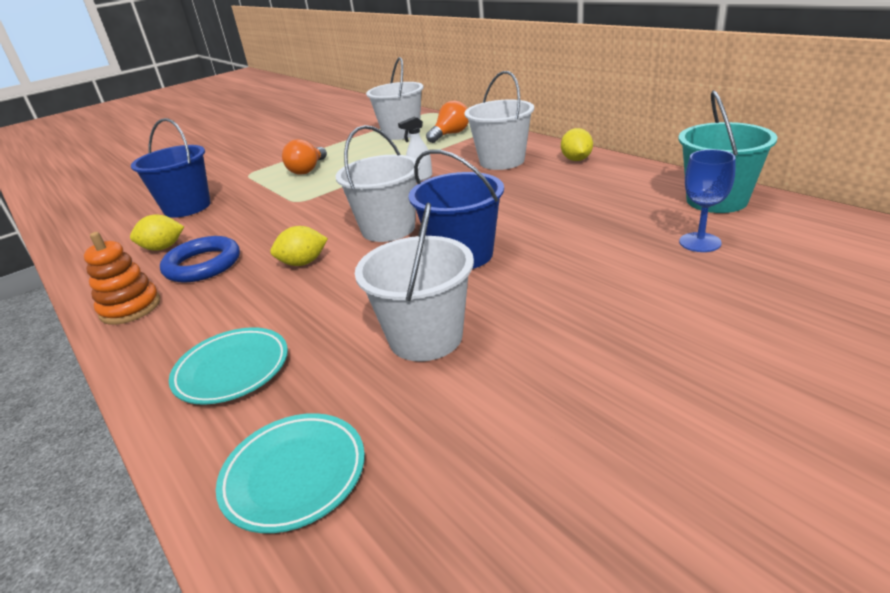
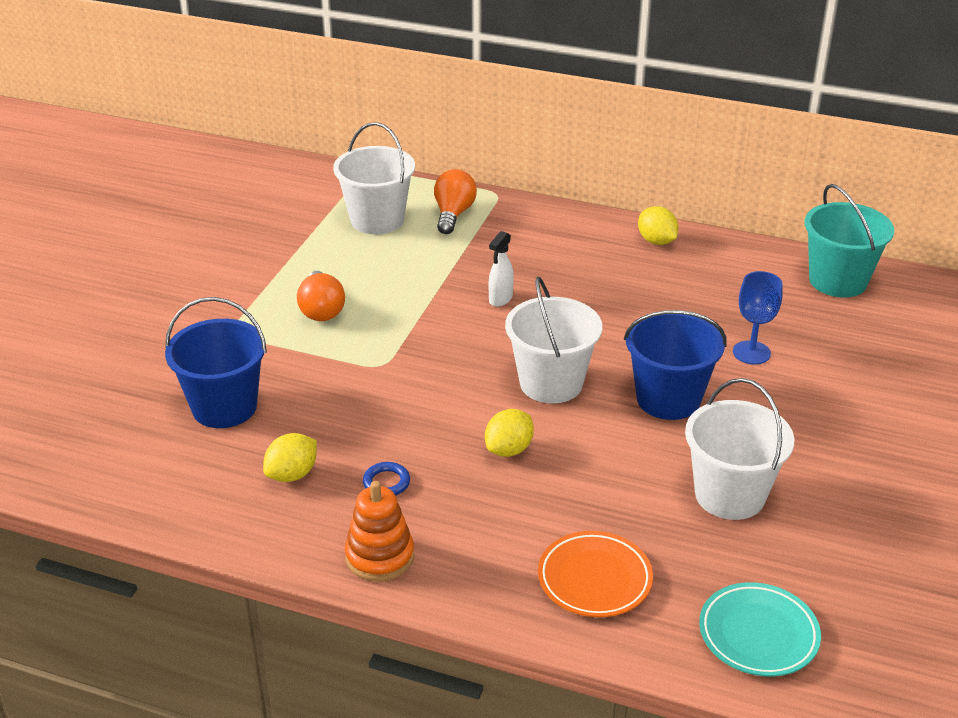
camera: 35 degrees left, 5 degrees up
blue ring [160,236,240,283] -> blue ring [363,462,410,496], size x0.50
turquoise plate [169,327,288,405] -> orange plate [538,531,653,617]
white bucket [464,71,534,170] -> none
blue goblet [679,149,736,252] -> blue goblet moved to [733,271,783,365]

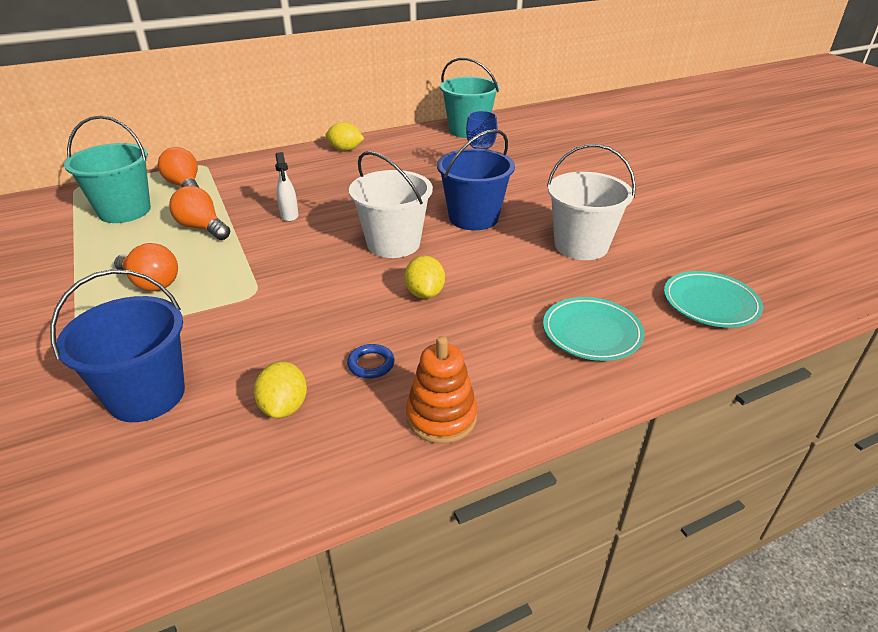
camera: 45 degrees left, 0 degrees up
white bucket [333,122,415,234] -> turquoise bucket [64,116,151,223]
orange plate [538,531,653,617] -> turquoise plate [543,297,644,361]
none -> orange light bulb [169,186,230,240]

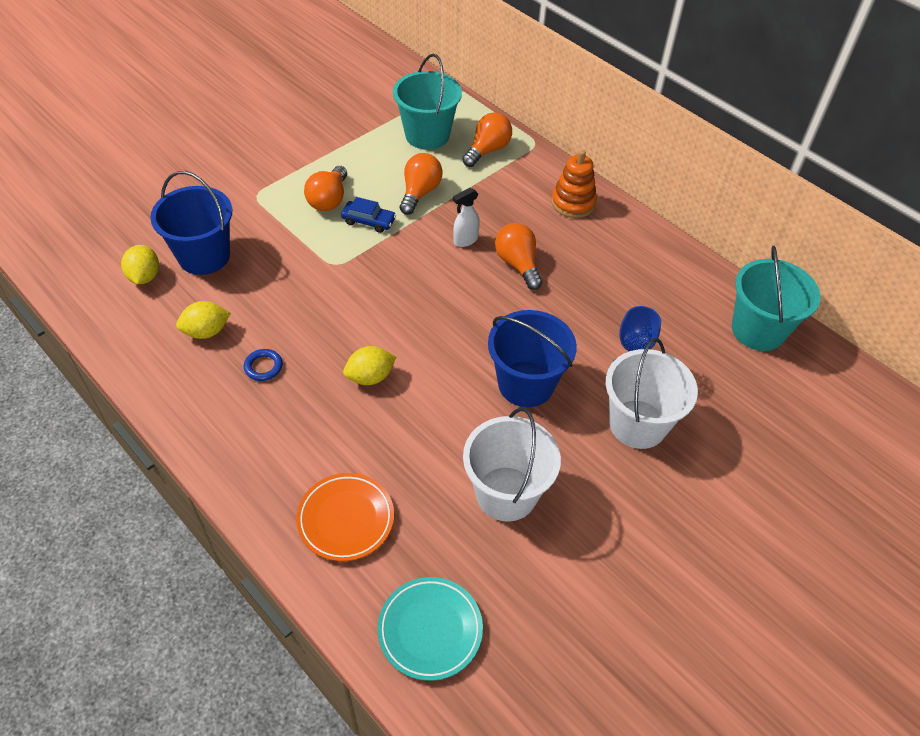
camera: 70 degrees right, 15 degrees up
yellow lemon [325,122,364,151] -> yellow lemon moved to [121,245,159,284]
white bucket [349,151,433,258] -> white bucket moved to [606,338,698,449]
orange stacking toy [406,336,477,444] -> orange stacking toy moved to [551,150,597,218]
turquoise plate [543,297,644,361] -> orange plate [296,473,394,561]
none -> blue car [341,197,396,233]
none -> orange light bulb [495,223,542,290]

